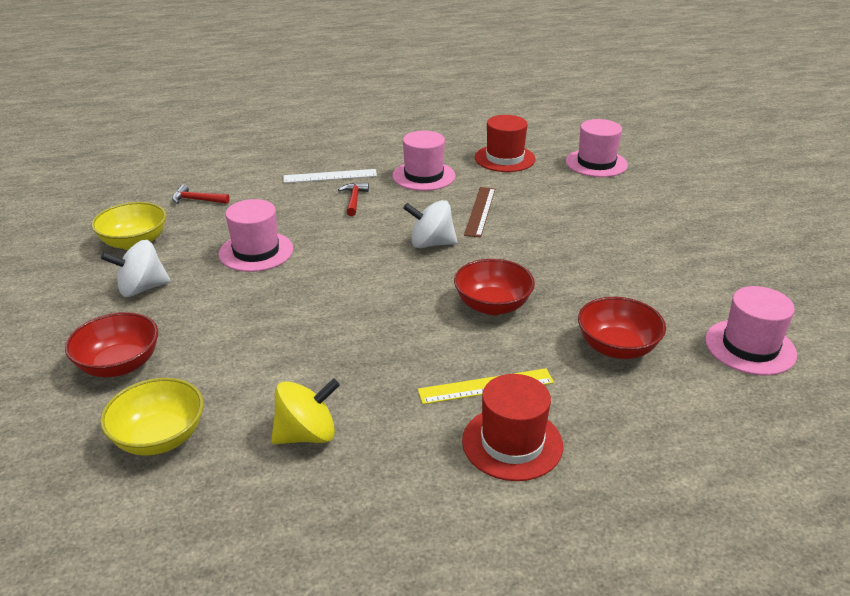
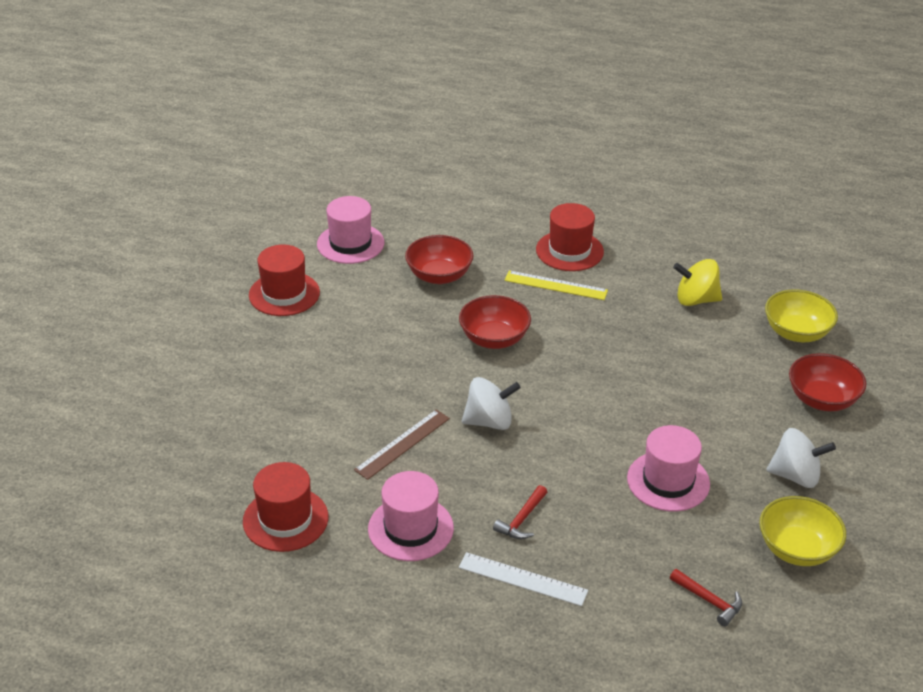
camera: 150 degrees left, 5 degrees up
white spinning top [403,200,458,248] -> white spinning top turned 45 degrees counterclockwise [462,377,521,430]
pink hat [566,119,628,177] -> none
none -> red hat [249,245,320,316]

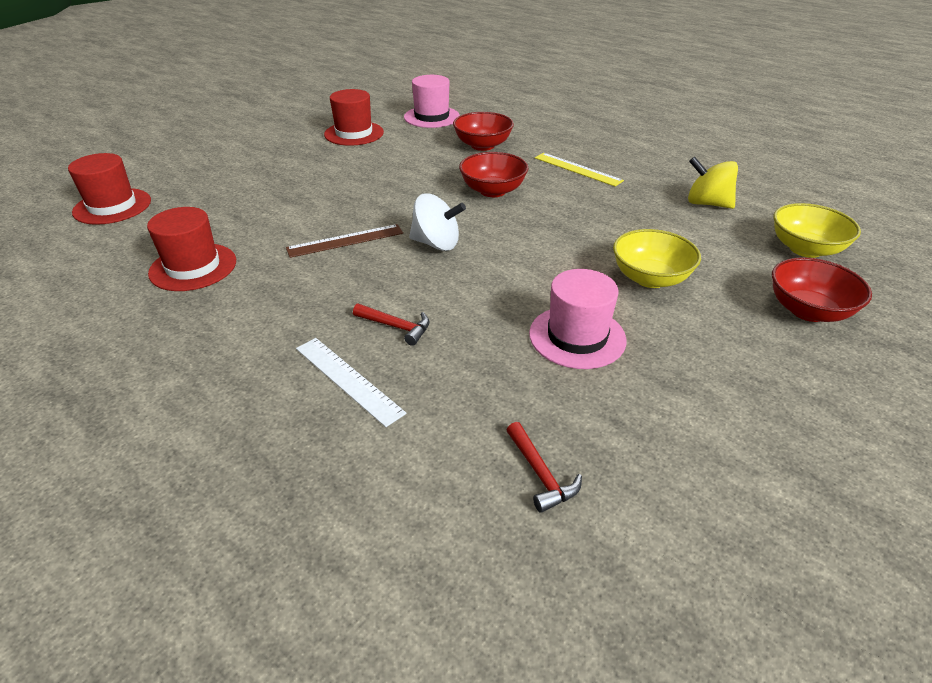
camera: 25 degrees right, 0 degrees up
pink hat [368,471,454,561] -> none
red hammer [493,485,547,539] -> red hammer turned 120 degrees counterclockwise [353,304,430,346]
red hat [536,203,604,271] -> red hat moved to [68,153,151,225]
yellow bowl [759,496,846,566] -> yellow bowl moved to [613,229,701,288]
white spinning top [766,428,836,488] -> none

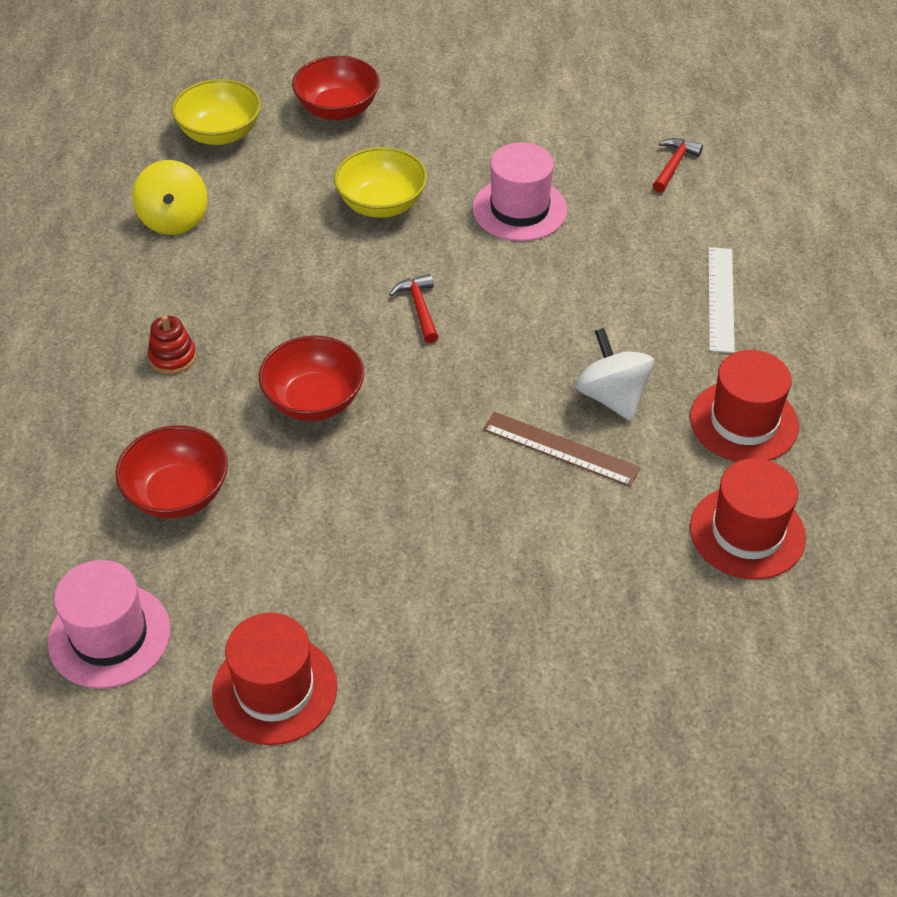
camera: 130 degrees left, 10 degrees up
red hat [68,153,151,225] -> red hat moved to [690,350,799,462]
red hammer [353,304,430,346] -> red hammer moved to [389,274,438,343]
white spinning top [409,193,466,251] -> white spinning top moved to [576,328,654,421]
yellow ruler [535,153,624,186] -> red stacking toy [148,315,196,374]

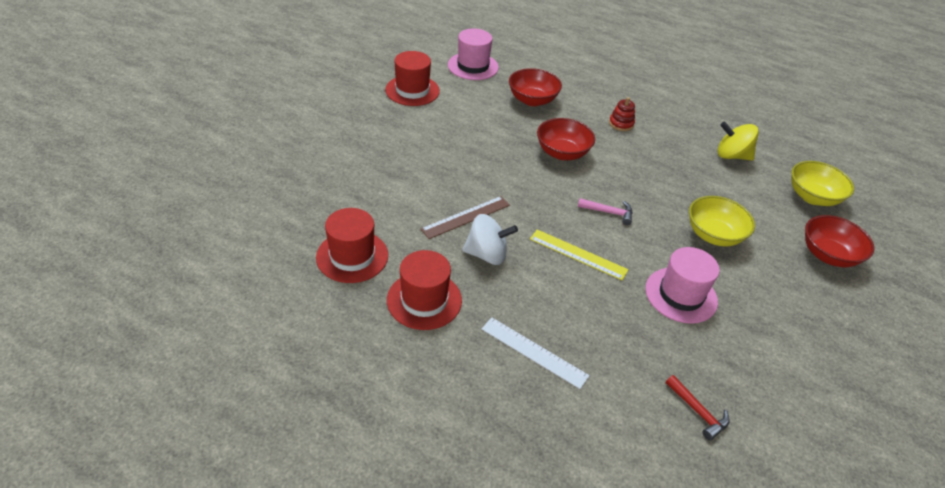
camera: 115 degrees right, 5 degrees down
red hammer [389,274,438,343] -> pink hammer [578,198,633,225]
none -> yellow ruler [530,230,628,280]

